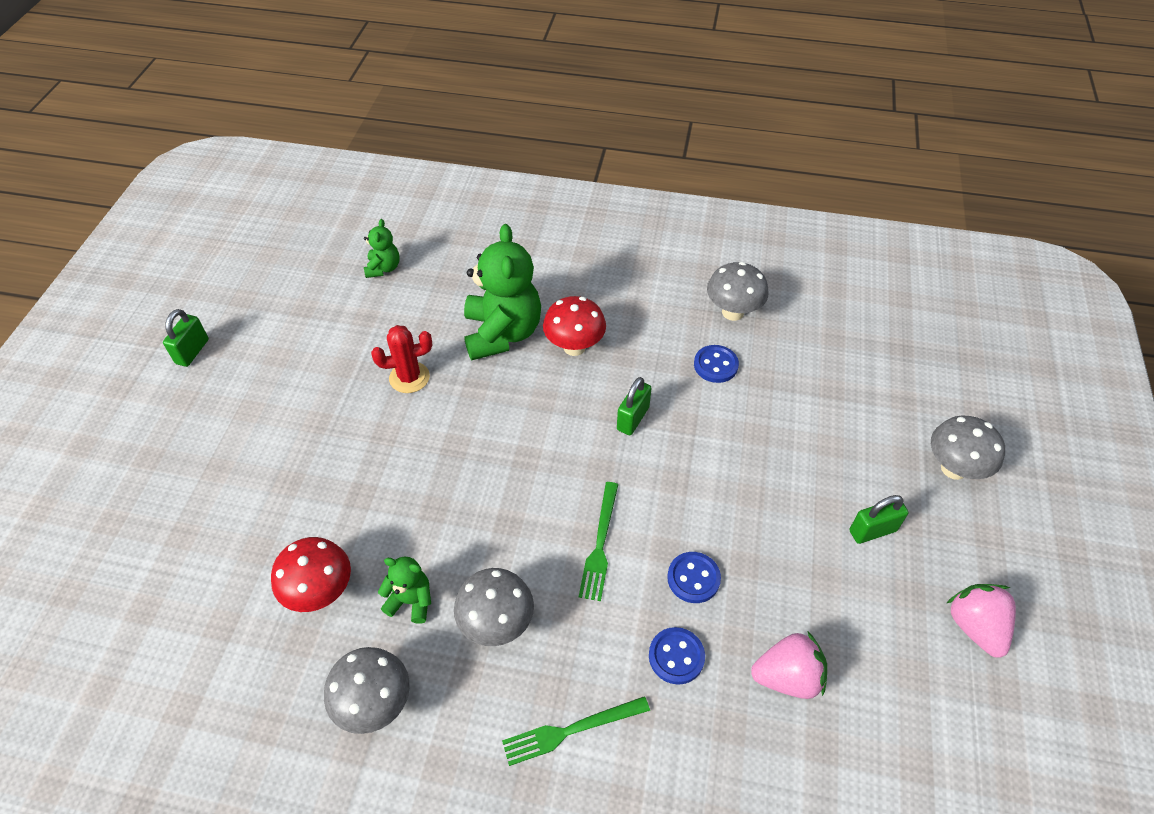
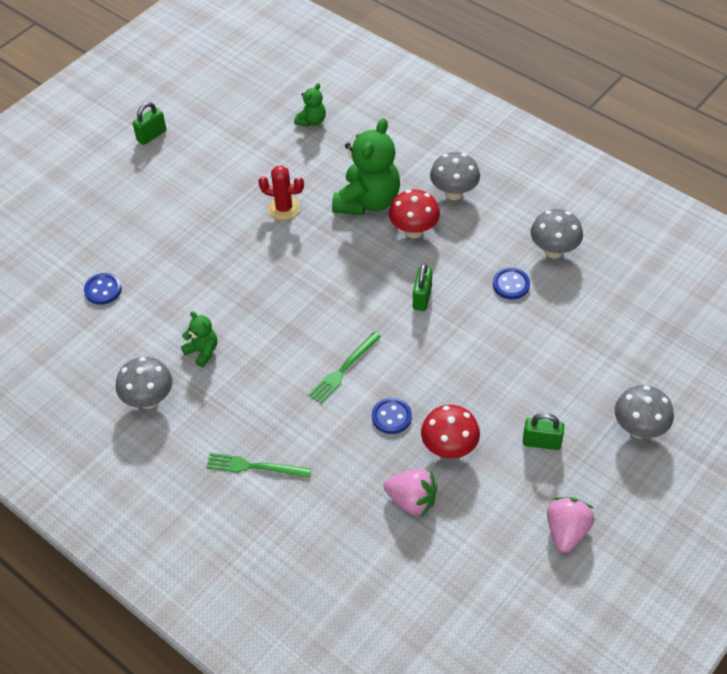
camera: 30 degrees right, 0 degrees up
red mushroom [271,537,351,612] -> red mushroom moved to [421,405,480,458]
grey mushroom [454,568,534,646] -> grey mushroom moved to [430,152,480,200]
green padlock [617,377,652,435] -> green padlock turned 45 degrees counterclockwise [413,263,432,311]
blue button [649,627,705,685] -> blue button moved to [84,273,122,305]

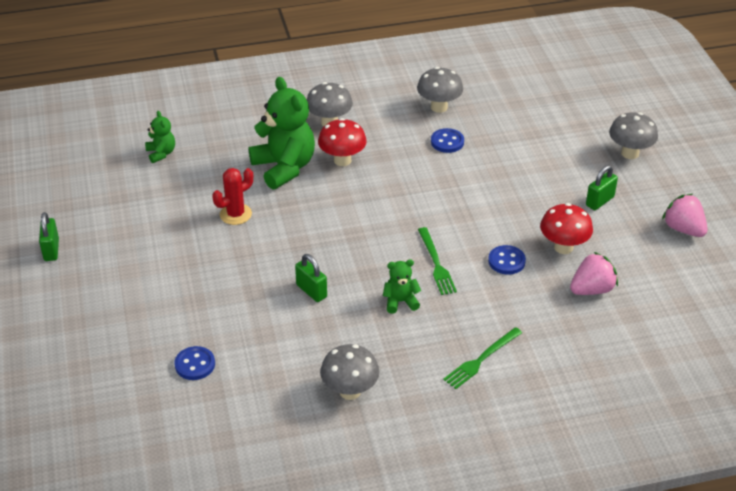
camera: 55 degrees left, 10 degrees down
green teddy bear [181,311,217,368] -> green teddy bear moved to [383,259,421,314]
green padlock [413,263,432,311] -> green padlock moved to [295,254,327,302]

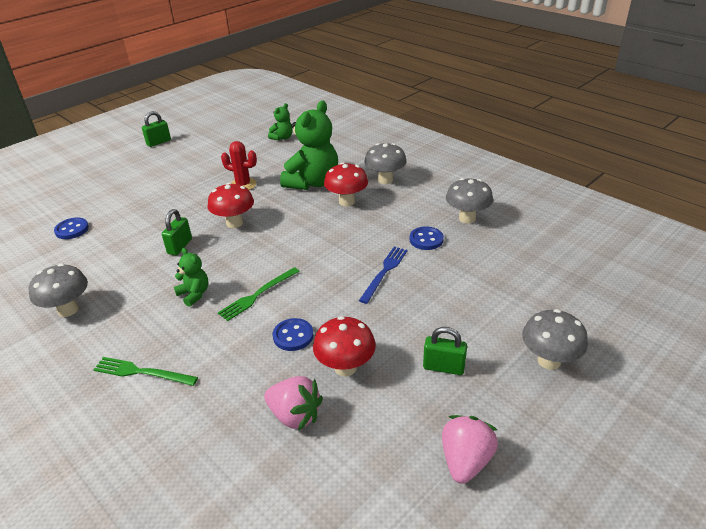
camera: 60 degrees right, 5 degrees down
none -> red mushroom [208,183,254,228]
none -> blue fork [359,247,408,304]

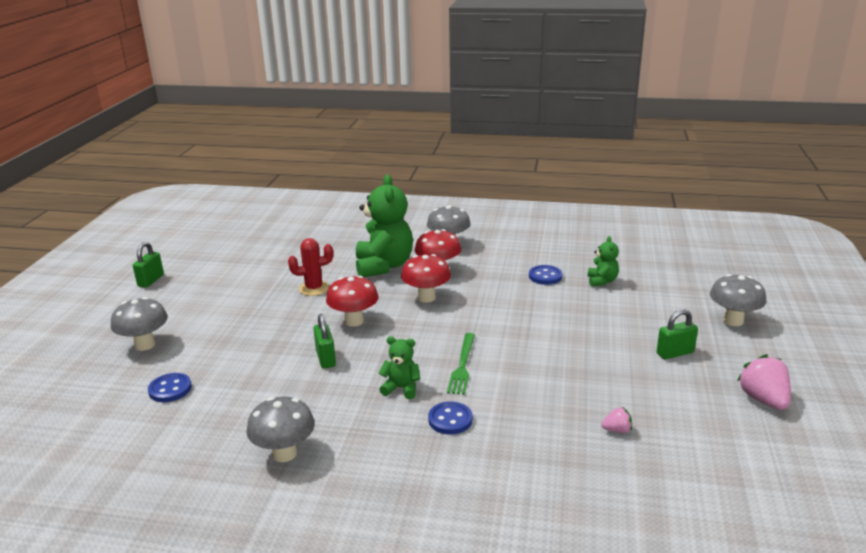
camera: 35 degrees left, 10 degrees down
green fork [93,357,198,386] -> none
pink strawberry [264,376,323,431] -> pink strawberry [601,407,632,433], size x0.52
green teddy bear [268,103,293,140] -> green teddy bear moved to [588,236,619,287]
blue button [273,318,313,351] -> blue button moved to [428,401,473,435]
red mushroom [313,316,376,376] -> red mushroom moved to [401,254,451,303]
blue fork [359,247,408,304] -> none
grey mushroom [446,178,493,224] -> grey mushroom moved to [111,297,168,351]

